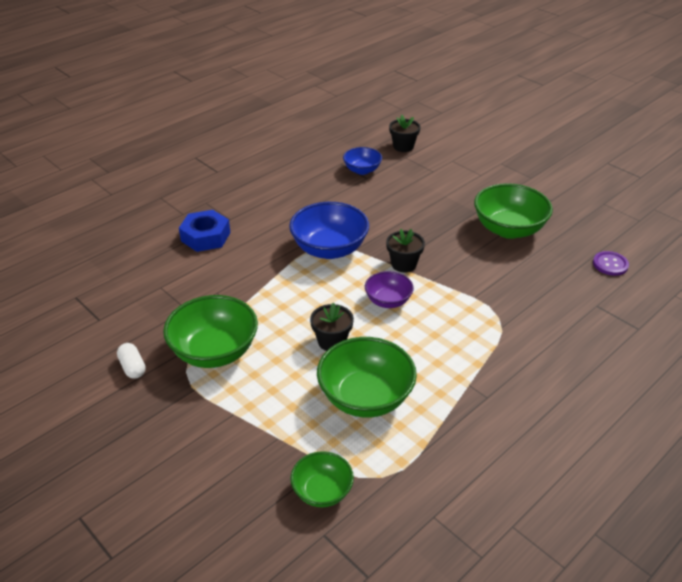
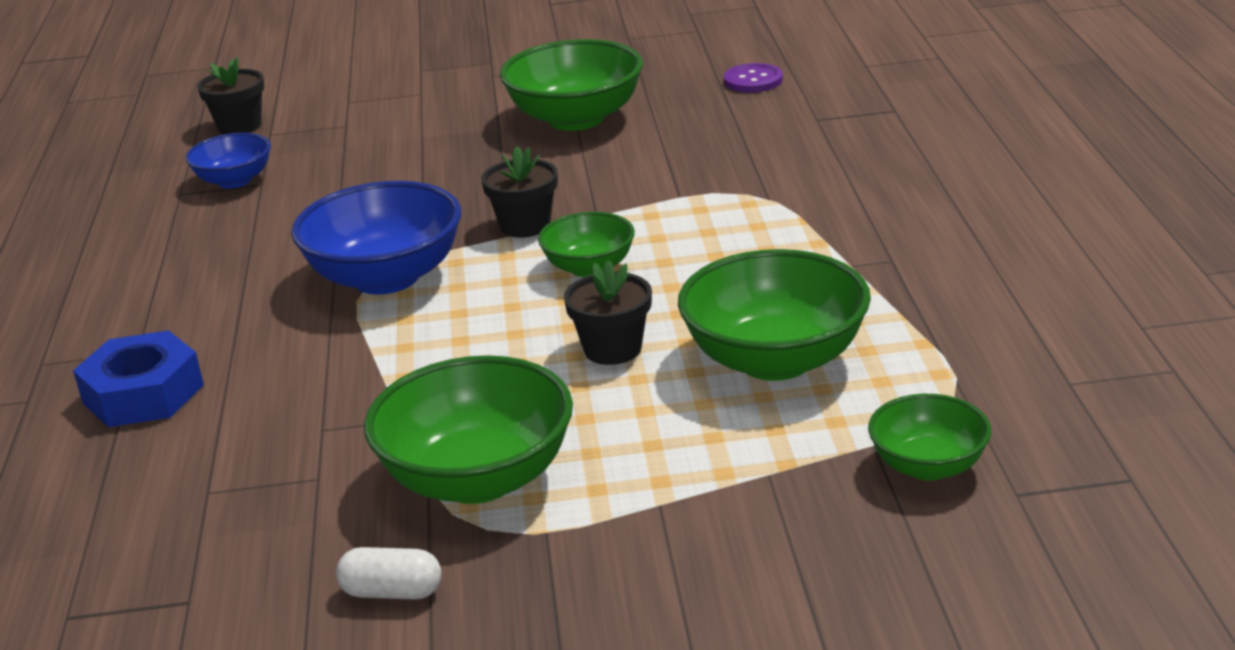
camera: 50 degrees left, 10 degrees down
purple bowl [365,271,414,308] -> green bowl [538,212,635,277]

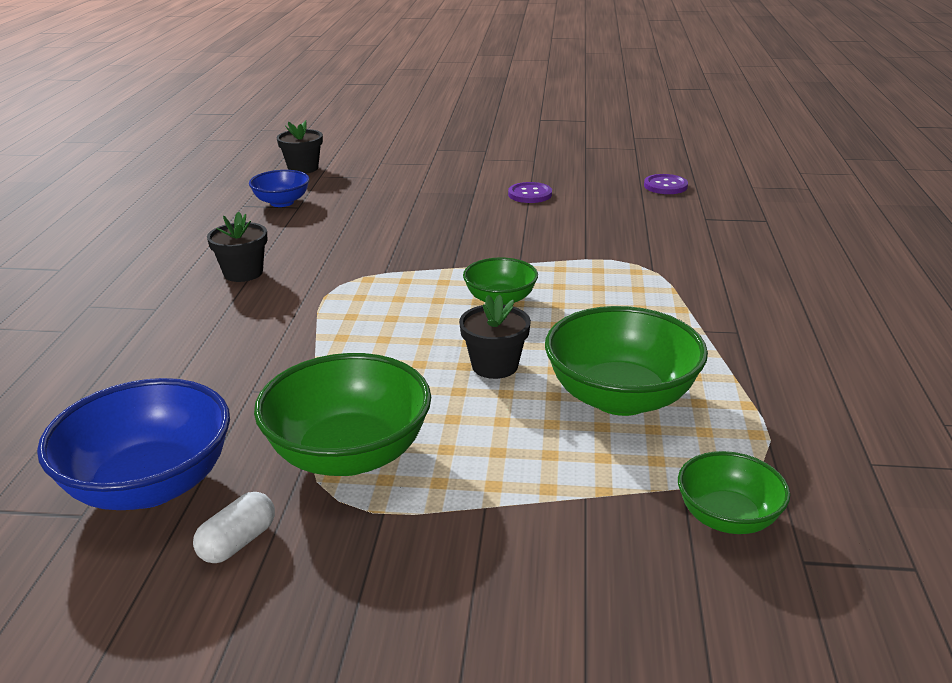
camera: 10 degrees right, 0 degrees up
blue nut [73,330,204,427] -> none
blue bowl [291,181,461,294] -> blue bowl moved to [37,378,230,510]
white capsule [336,547,442,600] -> white capsule turned 75 degrees counterclockwise [193,492,275,563]
black flower pot [481,146,558,238] -> black flower pot moved to [207,211,268,282]
green bowl [500,39,643,131] -> purple button [508,182,552,203]

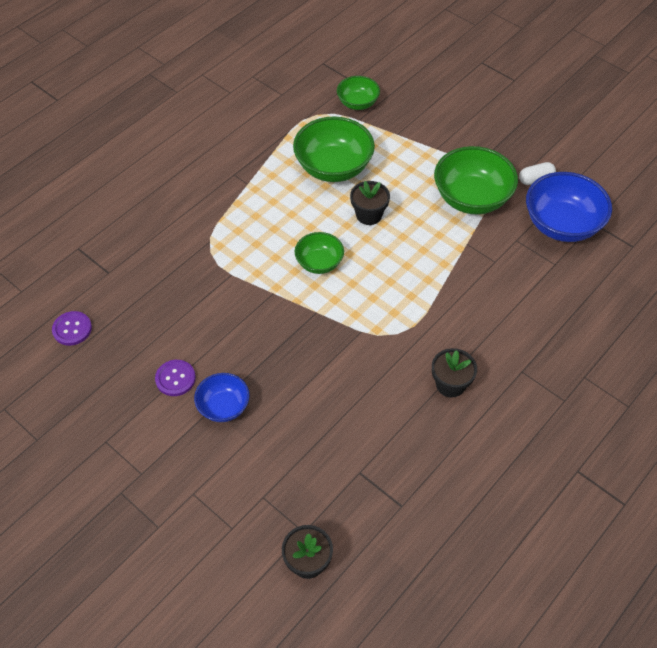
camera: 145 degrees left, 25 degrees up
blue bowl [249,170,309,207] -> blue bowl moved to [194,373,250,422]

